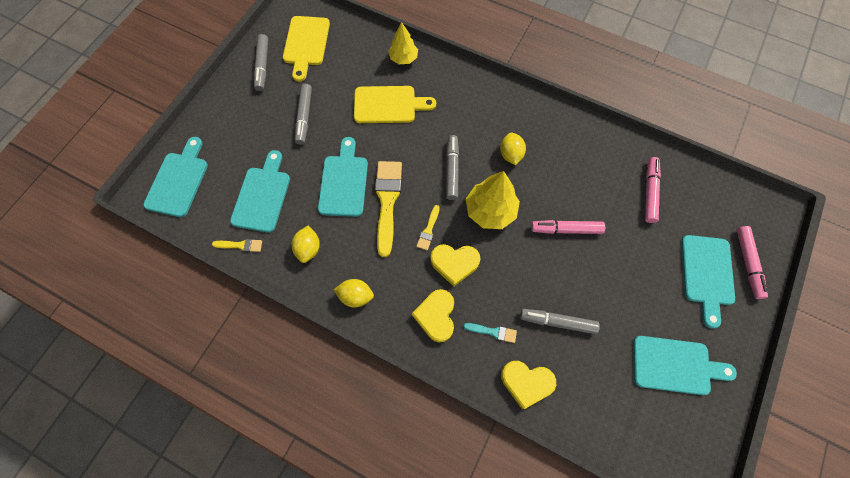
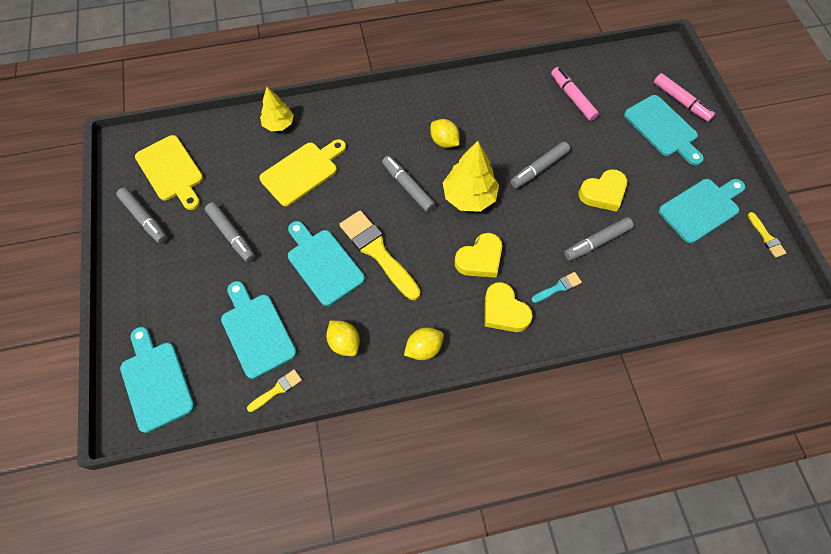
camera: 40 degrees left, 5 degrees down
yellow brush [416,205,440,250] -> yellow brush moved to [748,212,786,258]
yellow heart [501,361,556,409] -> yellow heart moved to [579,169,627,212]
pink marker [531,220,605,234] -> grey marker [511,142,570,188]

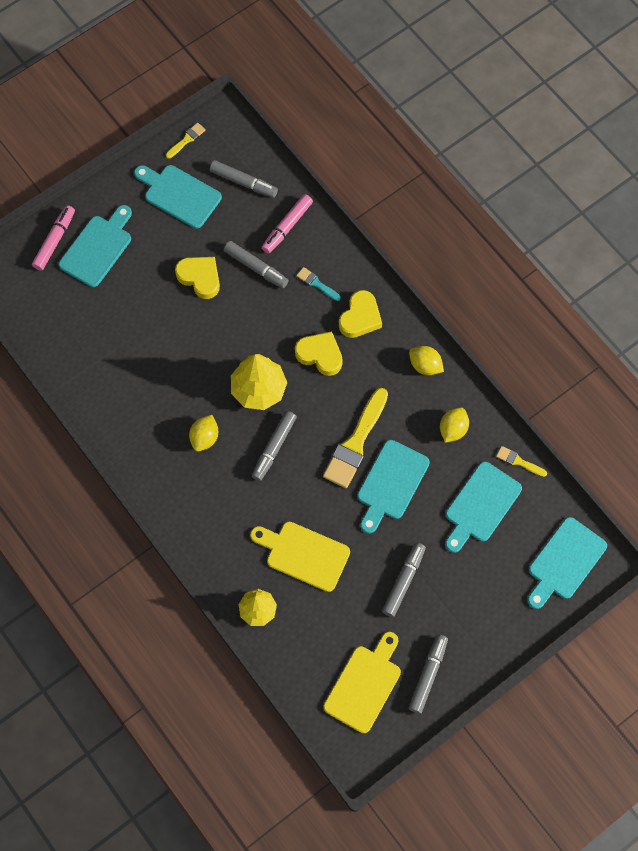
camera: 115 degrees left, 5 degrees up
grey marker [511,142,570,188] -> grey marker moved to [210,160,278,198]
pink marker [551,67,599,121] -> pink marker moved to [262,194,313,254]

